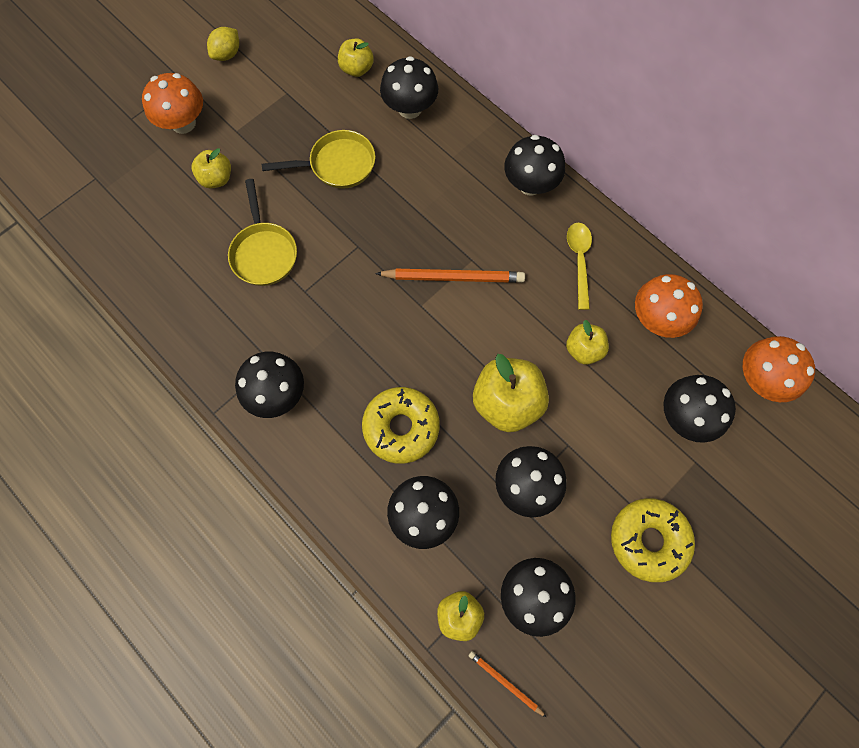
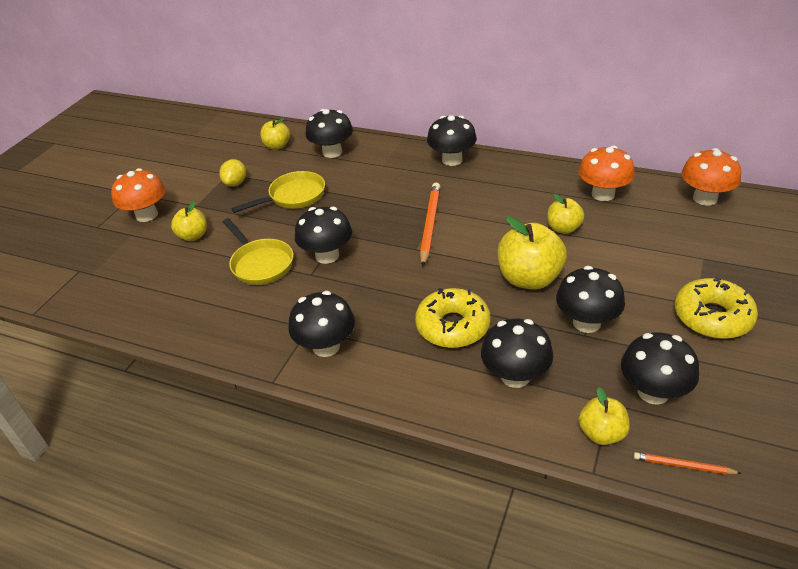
camera: 20 degrees left, 30 degrees down
yellow lemon [207,27,239,61] -> yellow lemon moved to [219,159,246,187]
orange pencil [375,269,525,283] -> orange pencil turned 60 degrees counterclockwise [420,183,441,267]
yellow spoon [567,223,592,310] -> none
black mushroom [663,375,736,443] -> black mushroom moved to [295,207,352,264]

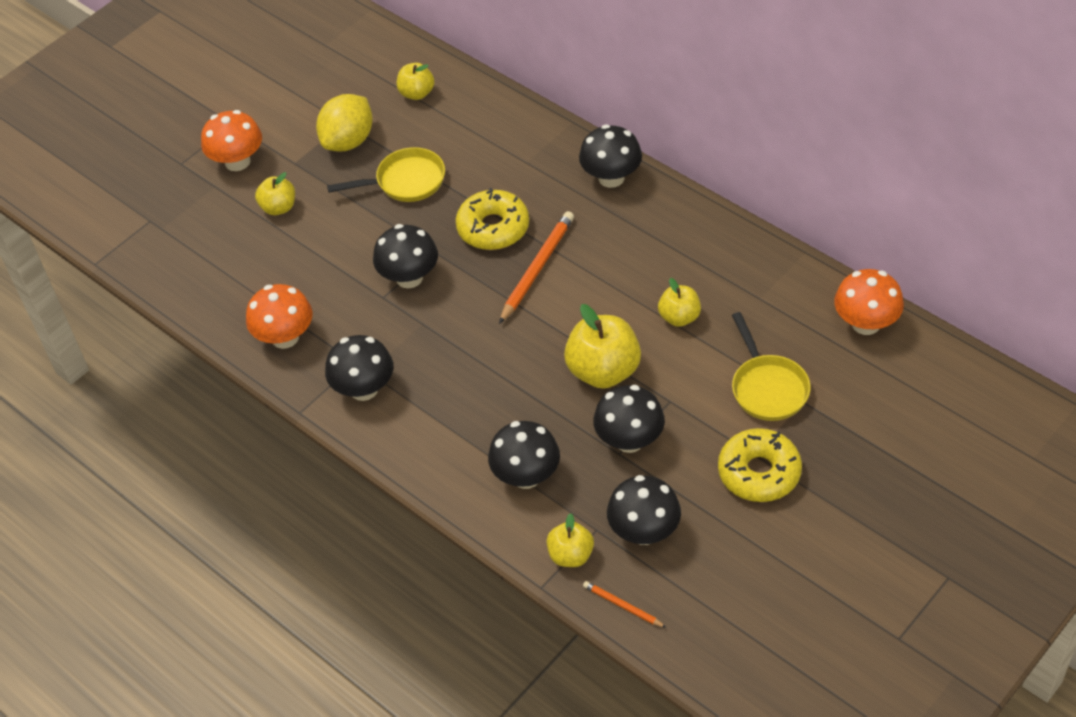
camera: 20 degrees right, 10 degrees up
yellow lemon [219,159,246,187] -> yellow lemon [316,94,373,151], size x1.67
yellow pan [223,218,293,285] -> yellow pan moved to [732,312,811,421]
black mushroom [306,109,353,158] -> none
yellow donut [415,288,491,348] -> yellow donut moved to [456,188,529,250]
orange mushroom [578,145,635,201] -> orange mushroom moved to [246,284,313,349]

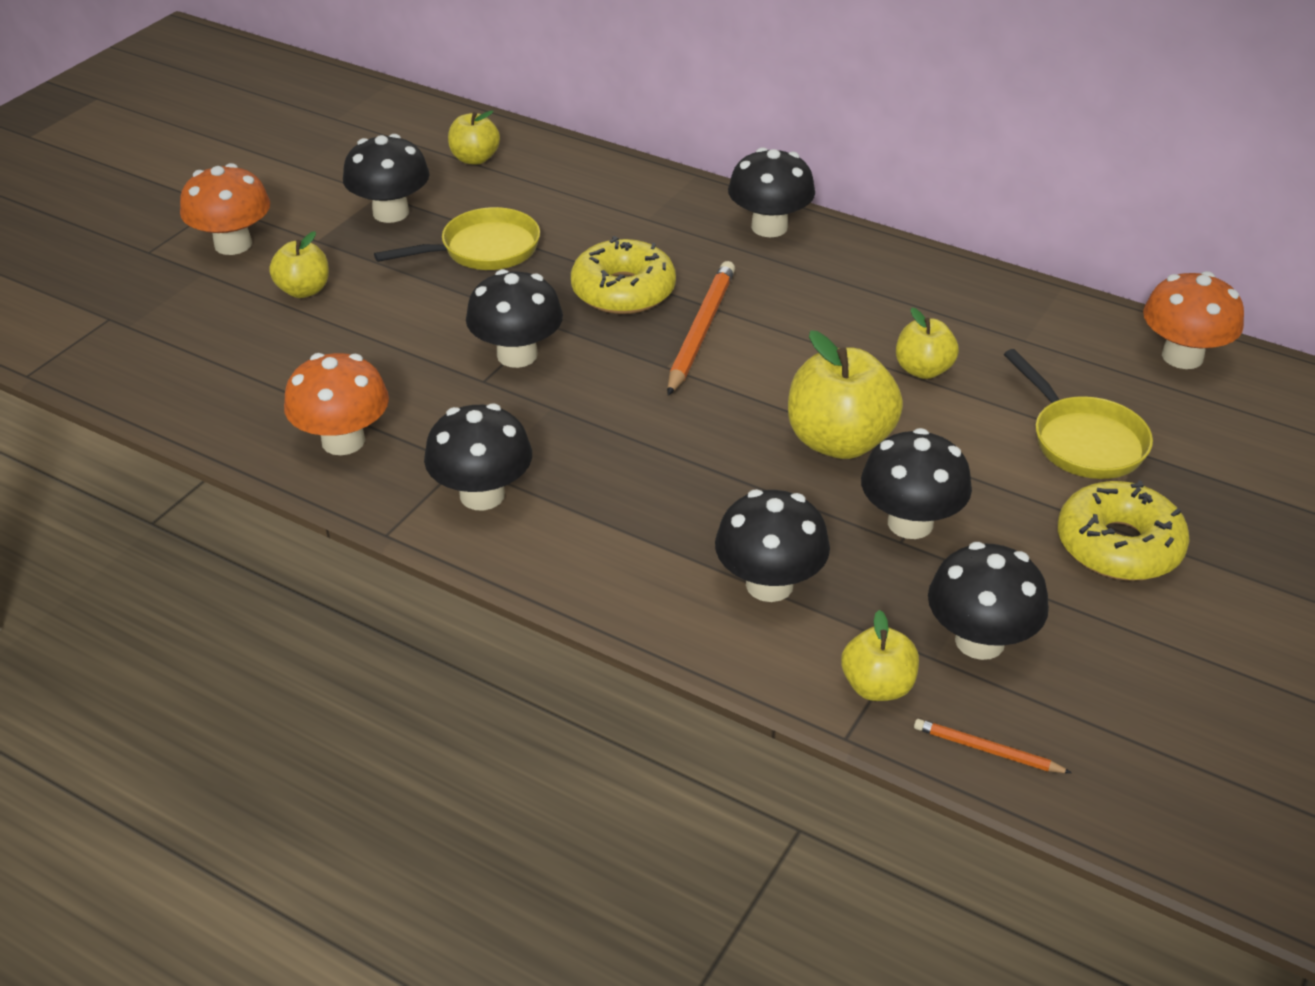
camera: 15 degrees left, 10 degrees down
yellow lemon [316,94,373,151] -> black mushroom [343,134,430,223]

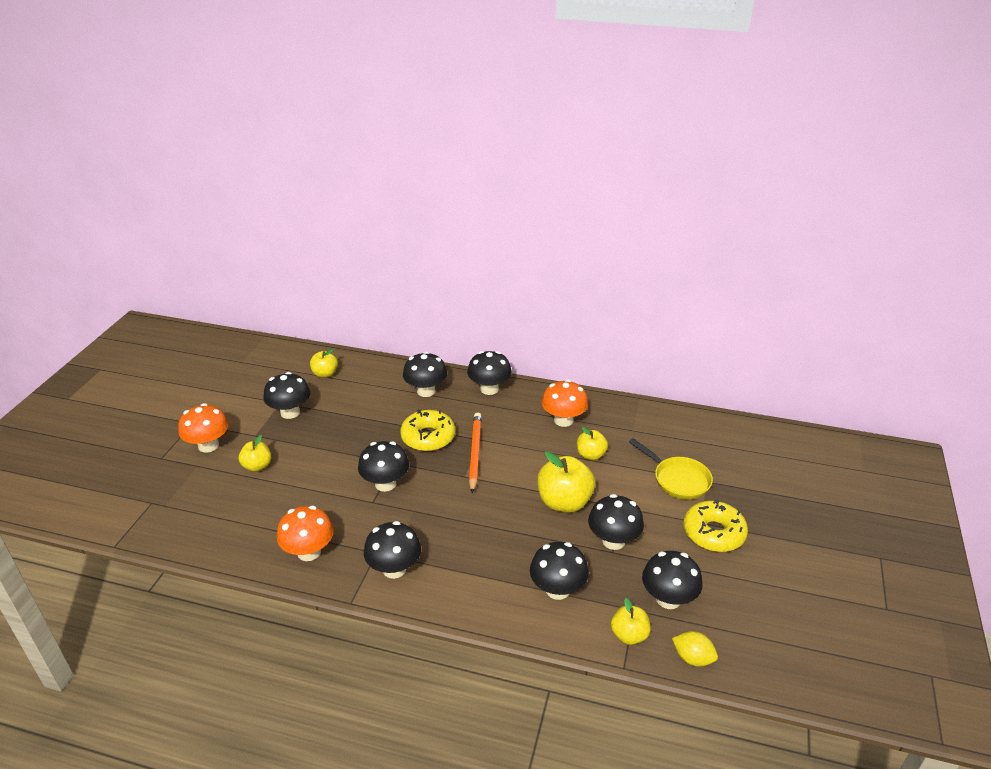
camera: 15 degrees left, 5 degrees down
yellow pan [374,207,540,270] -> none
orange pencil [914,719,1072,773] -> yellow lemon [672,631,718,667]
orange mushroom [1143,271,1244,369] -> orange mushroom moved to [542,379,588,427]
none -> black mushroom [403,352,447,397]

